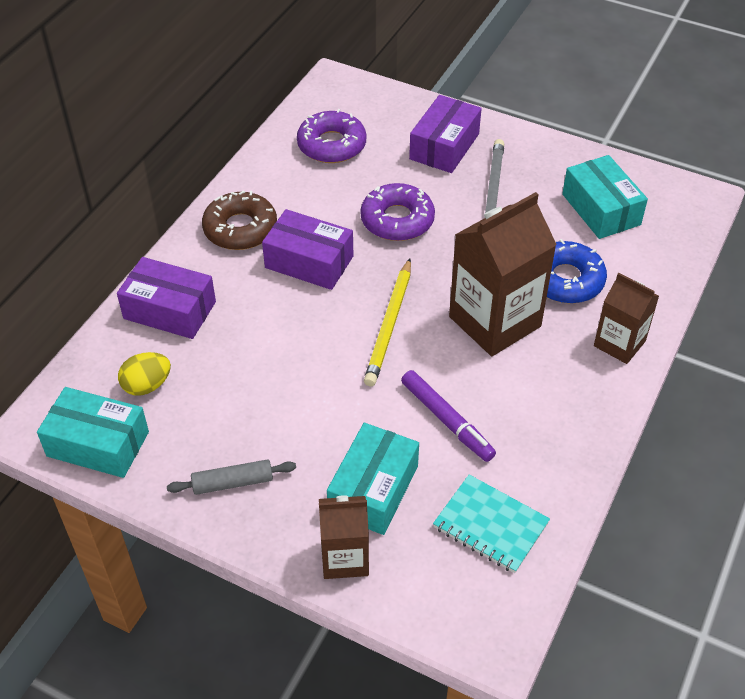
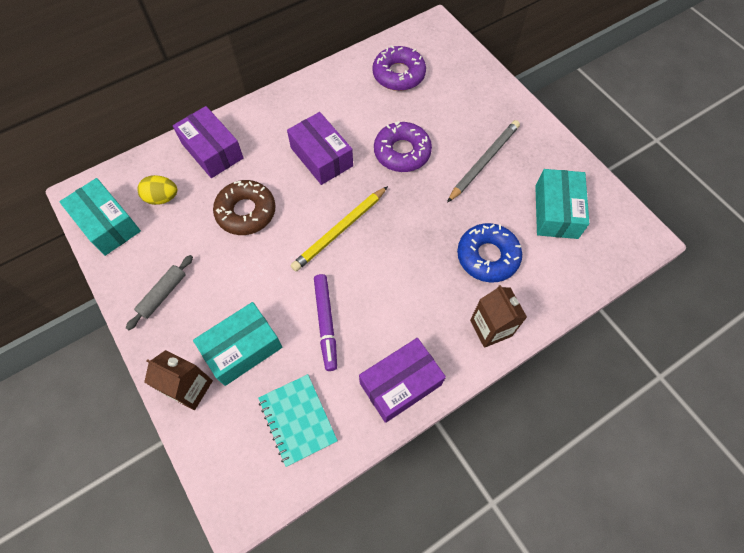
camera: 30 degrees right, 15 degrees up
grey rolling pin [167,459,296,495] -> grey rolling pin turned 75 degrees counterclockwise [126,255,193,330]
brown donut [202,190,277,250] -> brown donut moved to [213,180,276,235]
purple box [409,95,482,173] -> purple box moved to [359,338,446,423]
brown carton [449,192,557,356] -> none

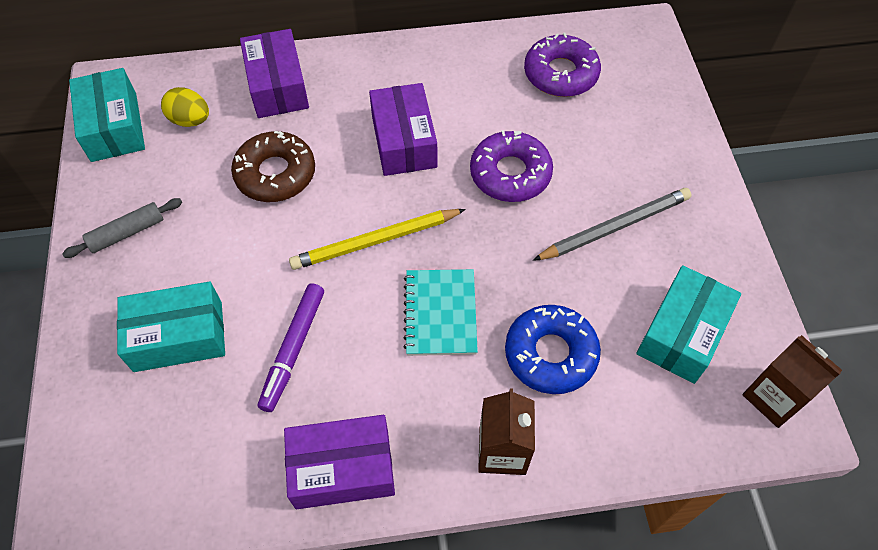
camera: 25 degrees right, 5 degrees down
brown carton [144,350,213,410] -> brown carton moved to [742,335,842,428]
turquoise notebook [258,374,338,467] -> turquoise notebook moved to [403,269,478,356]

